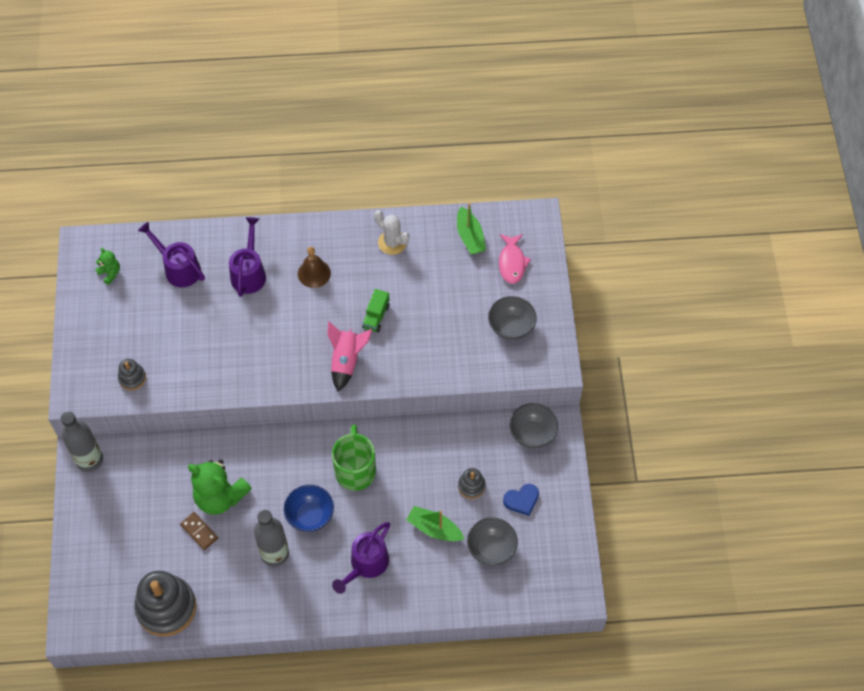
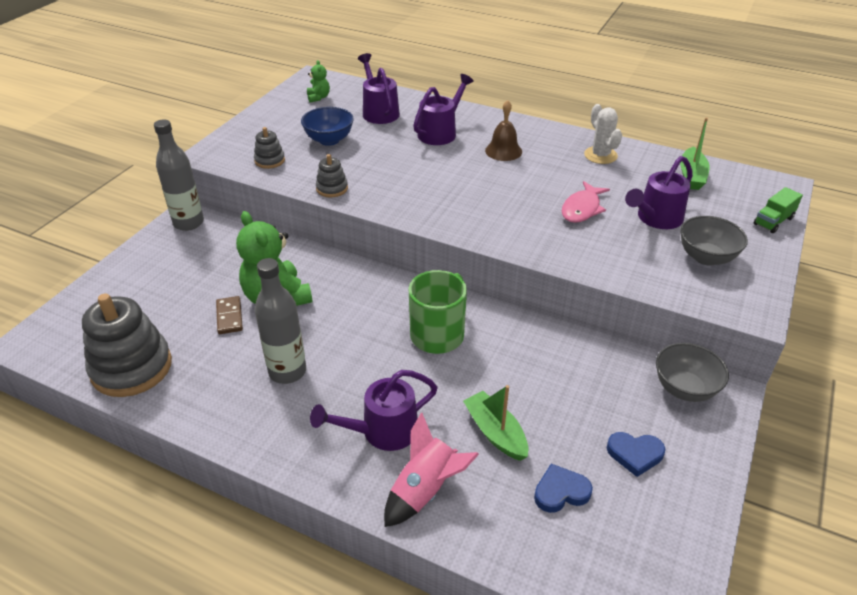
camera: 30 degrees right, 20 degrees down
blue bowl [284,485,334,532] -> blue bowl moved to [301,107,354,146]
pink rocket [327,321,372,392] -> pink rocket moved to [384,412,479,527]
green truck [362,289,389,332] -> green truck moved to [754,187,803,233]
grey stacking toy [458,468,486,499] -> grey stacking toy moved to [316,154,348,197]
grey bowl [467,517,518,566] -> blue heart [534,464,593,513]
pink fish [499,234,531,284] -> pink fish moved to [562,181,610,223]
none -> purple watering can [625,156,693,229]

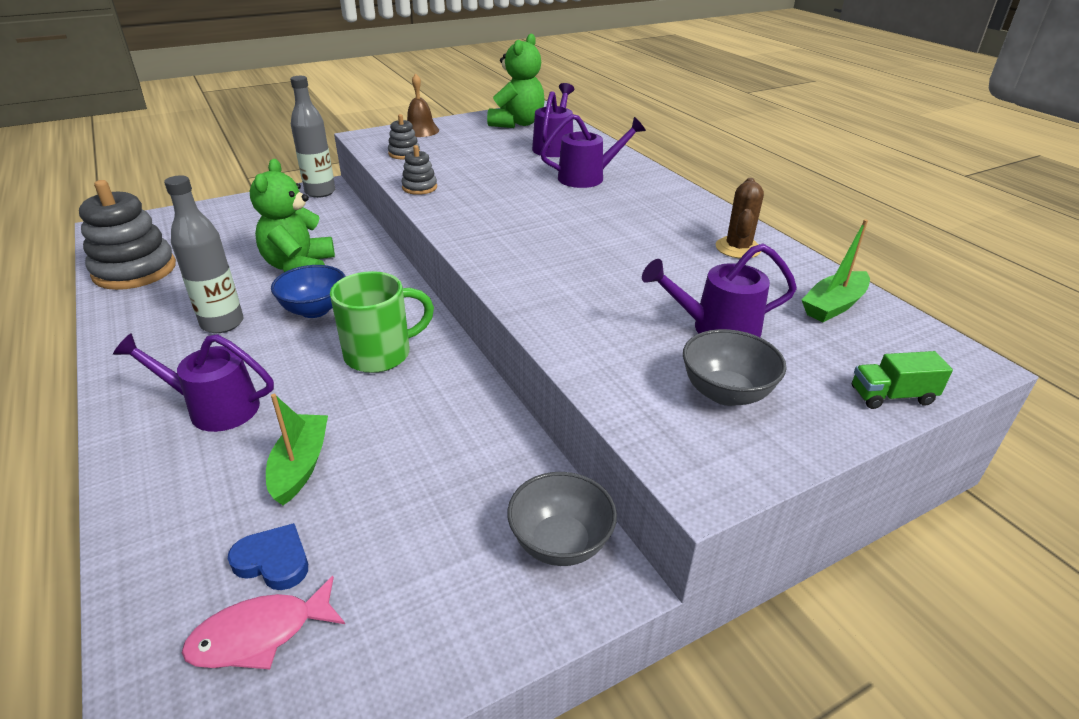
camera: 35 degrees right, 5 degrees down
brown domino [216,296,243,334] -> none
blue bowl [301,107,354,146] -> blue bowl moved to [271,265,346,318]
green teddy bear [307,60,330,103] -> green teddy bear [487,34,545,128], size x2.11
pink rocket [384,412,479,527] -> none
brown bell [485,100,522,161] -> brown bell moved to [407,73,439,137]
pink fish [562,181,610,223] -> pink fish moved to [182,576,345,669]
white cactus [584,104,622,164] -> brown cactus [716,178,764,258]
blue heart [607,432,665,477] -> none

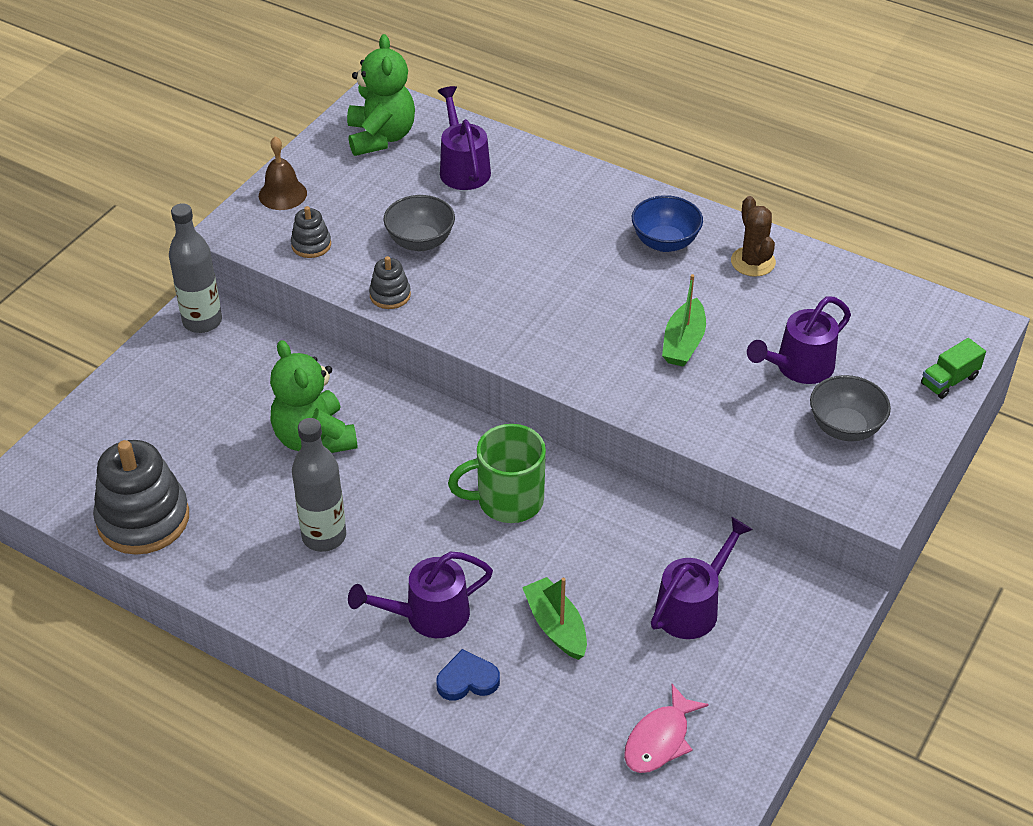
camera: 30 degrees left, 10 degrees up
blue heart [228,523,308,590] -> blue heart moved to [436,649,500,701]
blue bowl [271,265,346,318] -> blue bowl moved to [632,195,703,252]
green mug [330,271,434,373] -> green mug turned 135 degrees counterclockwise [448,424,546,523]
grey bowl [507,472,617,566] -> grey bowl moved to [383,195,455,251]
purple watering can [540,114,646,188] -> purple watering can moved to [651,517,752,639]
green boat [802,219,870,322] -> green boat moved to [662,274,706,367]

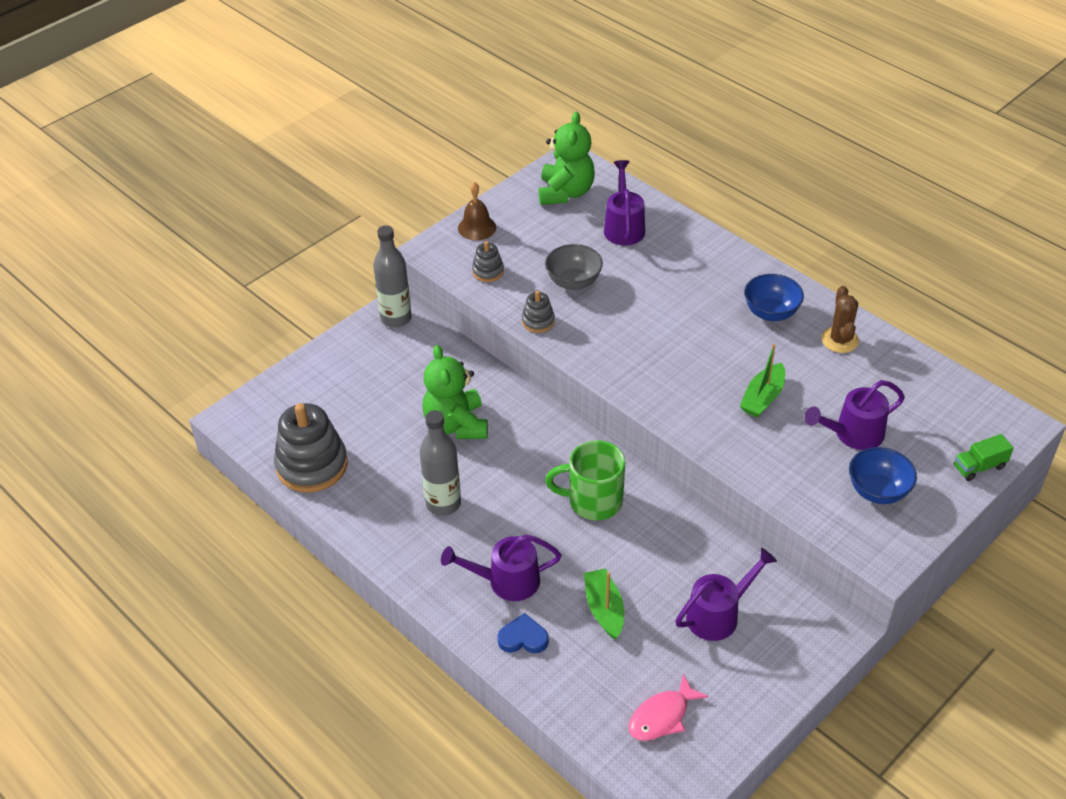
camera: 15 degrees right, 0 degrees up
grey bowl [810,375,891,441] -> blue bowl [849,447,917,504]

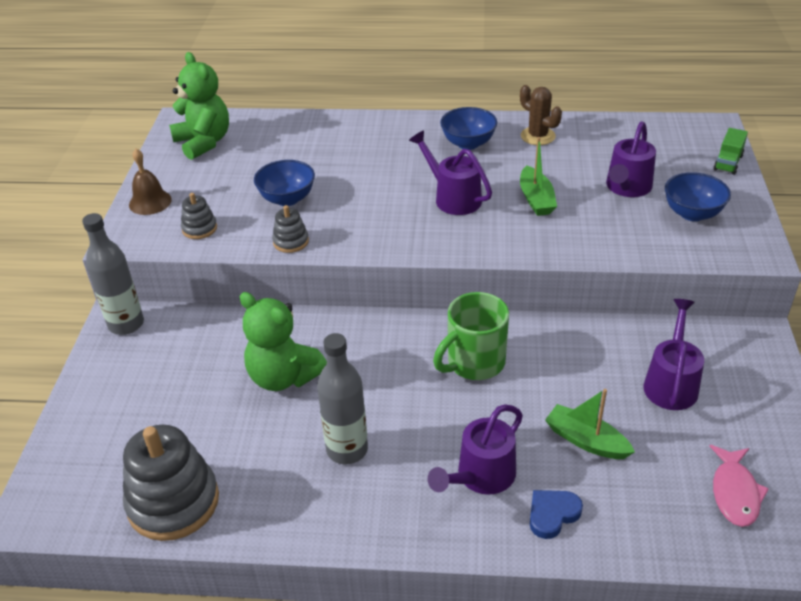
camera: 40 degrees left, 5 degrees down
grey bowl [545,244,603,290] -> blue bowl [254,160,315,206]
purple watering can [604,160,645,246] -> purple watering can moved to [409,130,492,215]

